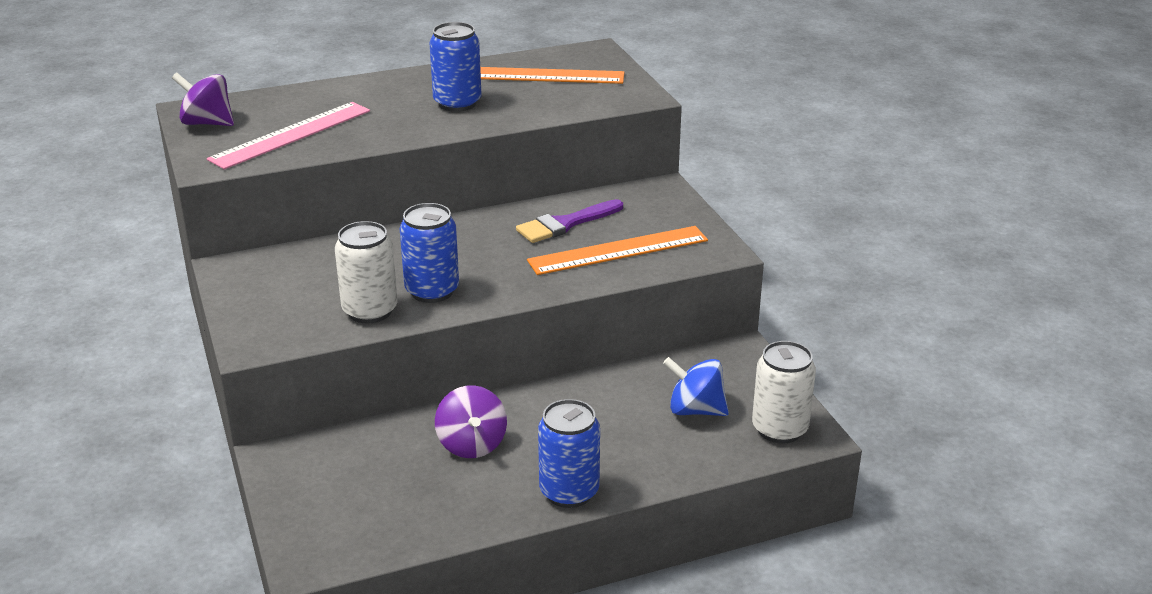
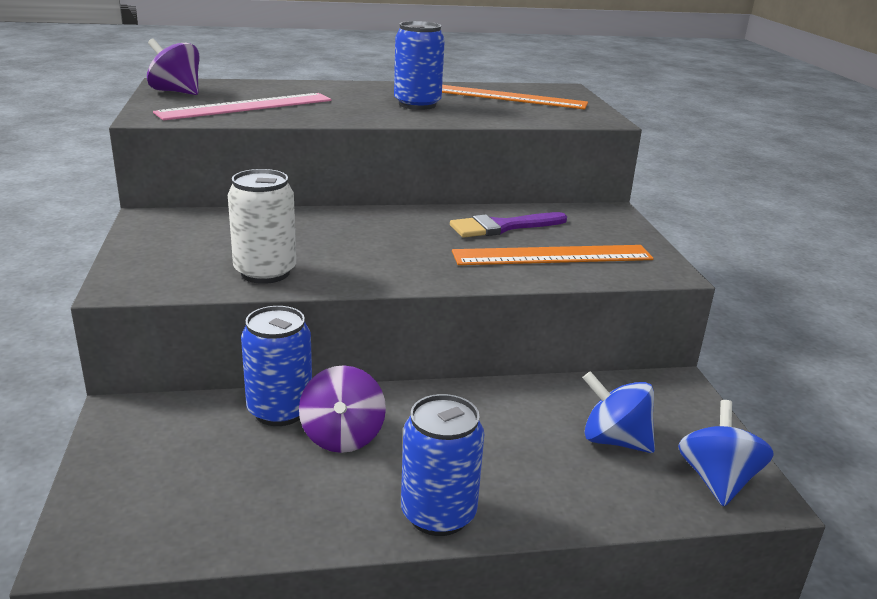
camera: 10 degrees right, 5 degrees down
blue can [400,203,459,303] -> blue can moved to [241,306,312,426]
white can [752,341,816,444] -> blue spinning top [678,400,774,507]

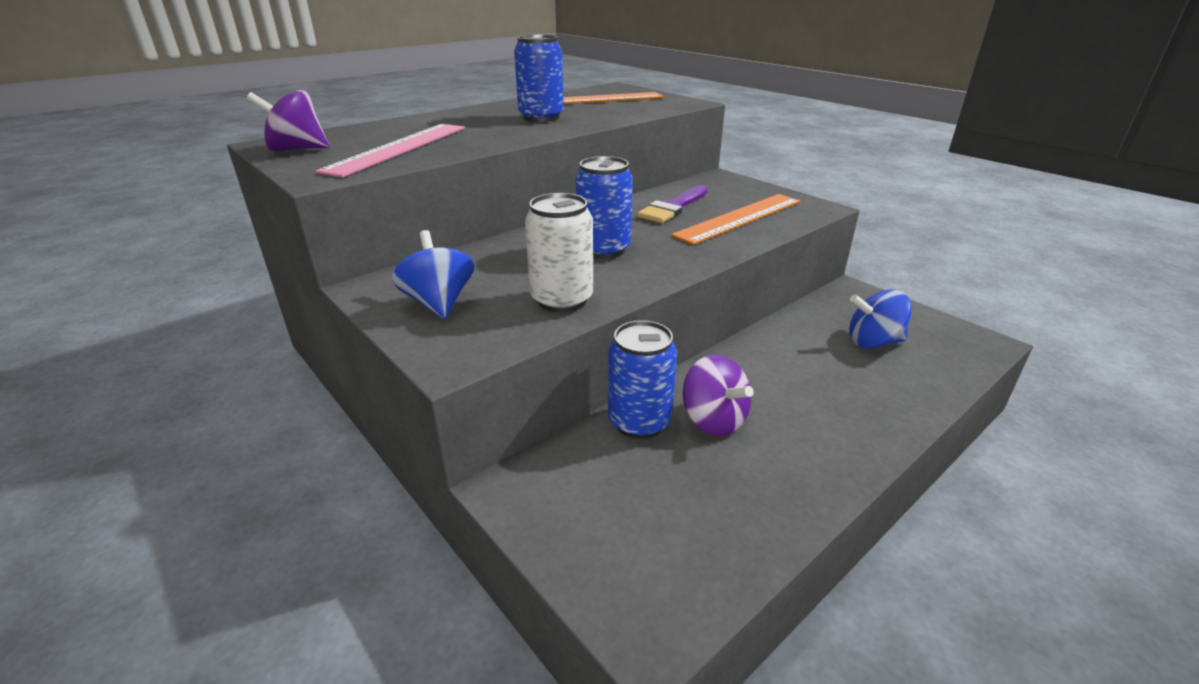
camera: 30 degrees left, 5 degrees up
blue can [401,394,485,536] -> blue can moved to [575,156,633,259]
blue spinning top [678,400,774,507] -> blue spinning top moved to [392,230,475,319]

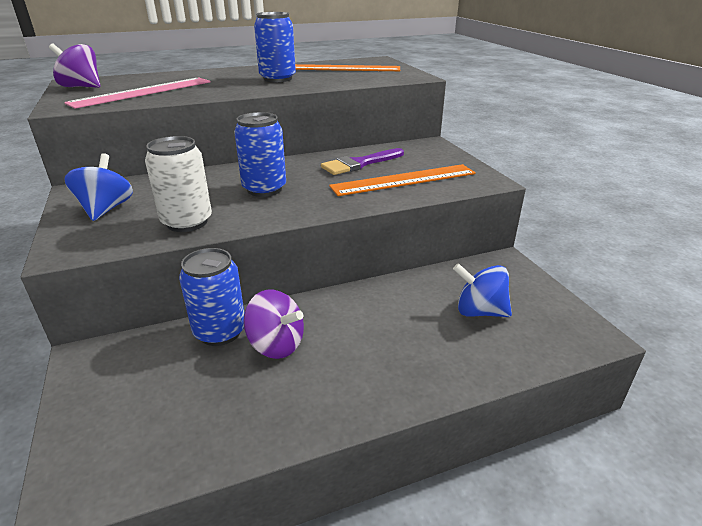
camera: 20 degrees right, 0 degrees up
purple spinning top [683,355,754,436] -> purple spinning top turned 45 degrees counterclockwise [243,290,304,359]

